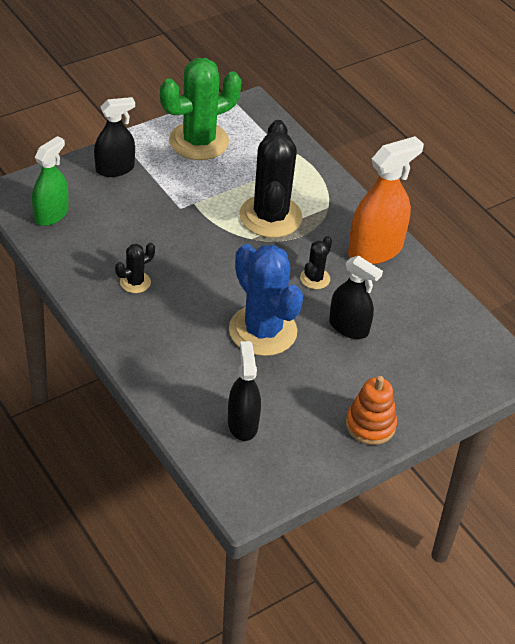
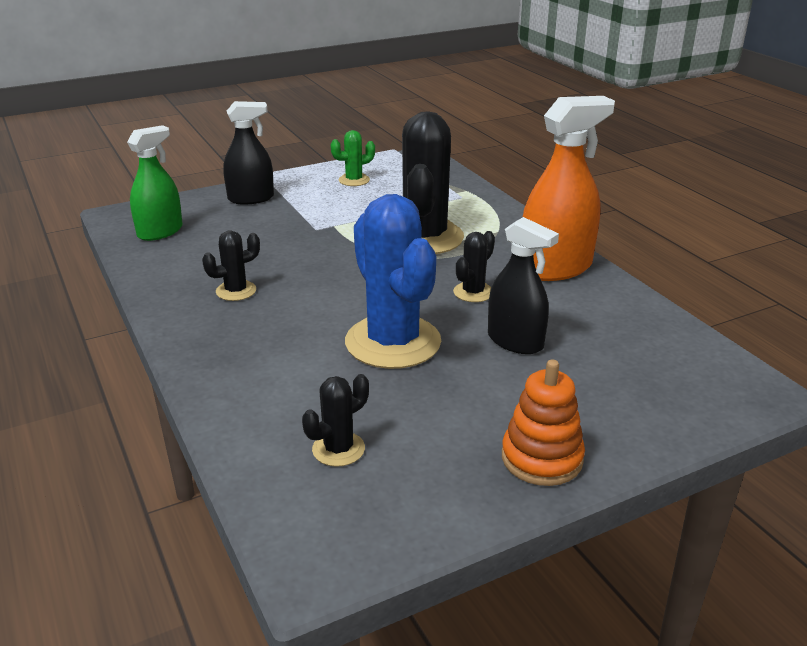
camera: 10 degrees right, 15 degrees down
green cactus [160,58,242,160] -> green cactus [330,130,375,186], size x0.46
black spray bottle [228,341,261,441] -> black cactus [302,374,369,467]

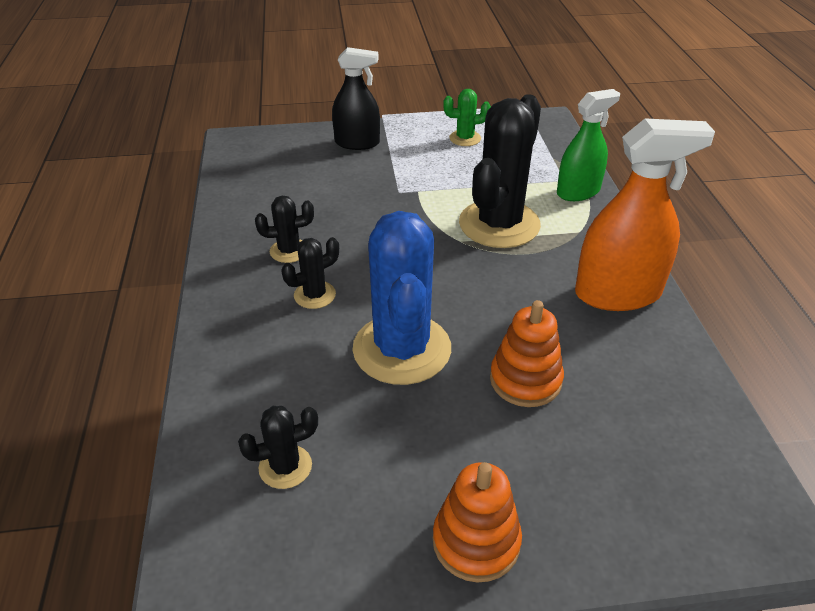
camera: 20 degrees right, 10 degrees up
green spray bottle [127,125,183,241] -> green spray bottle moved to [557,89,620,201]
black cactus [453,231,495,302] -> black cactus moved to [281,237,339,309]
black spray bottle [488,217,559,354] -> orange stacking toy [490,300,564,407]

